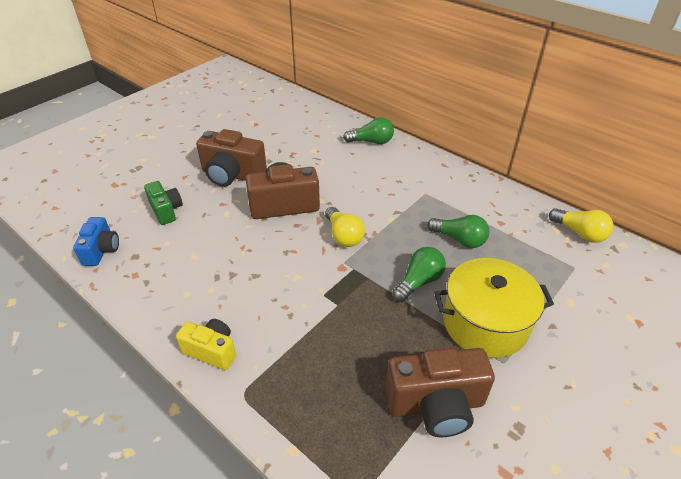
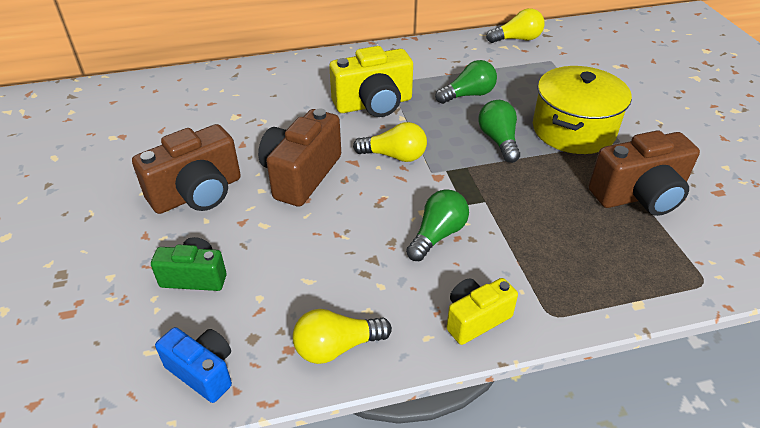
camera: 55 degrees left, 0 degrees up
green light bulb [343,117,394,144] -> green light bulb moved to [406,189,469,261]
brown camera [386,348,495,437] -> brown camera turned 45 degrees clockwise [588,130,700,216]
none -> yellow light bulb [292,309,392,364]
none -> yellow camera [329,46,413,117]

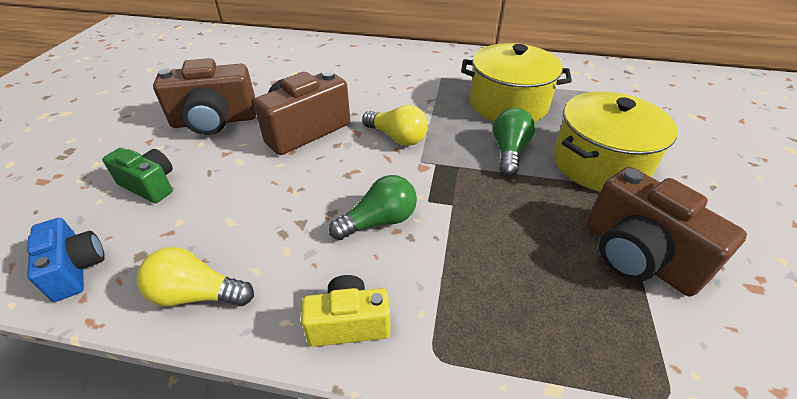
camera: 25 degrees right, 0 degrees up
yellow camera [329,46,413,117] -> none
green light bulb [435,60,497,104] -> yellow pot [461,43,572,122]
yellow light bulb [486,8,545,43] -> none
brown camera [588,130,700,216] -> brown camera turned 45 degrees clockwise [587,167,747,296]

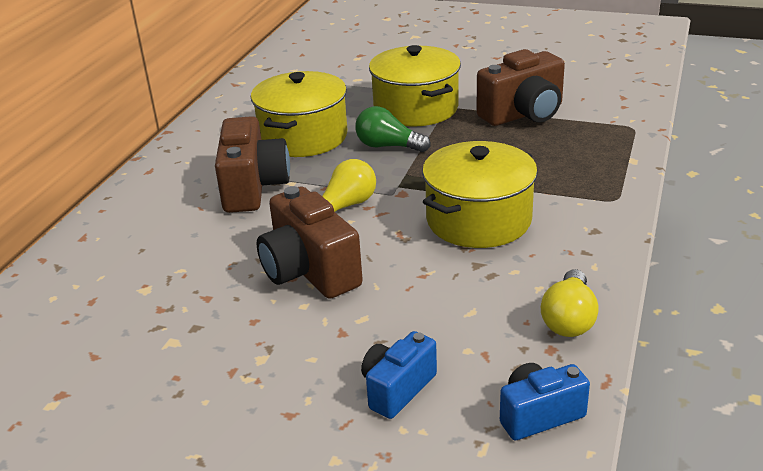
camera: 80 degrees left, 10 degrees down
green camera [102,148,173,203] -> blue camera [361,331,437,419]
brown camera [153,58,256,135] -> brown camera moved to [215,116,290,213]
yellow camera [301,275,391,347] -> none
green light bulb [329,175,417,240] -> yellow pot [422,141,538,248]

